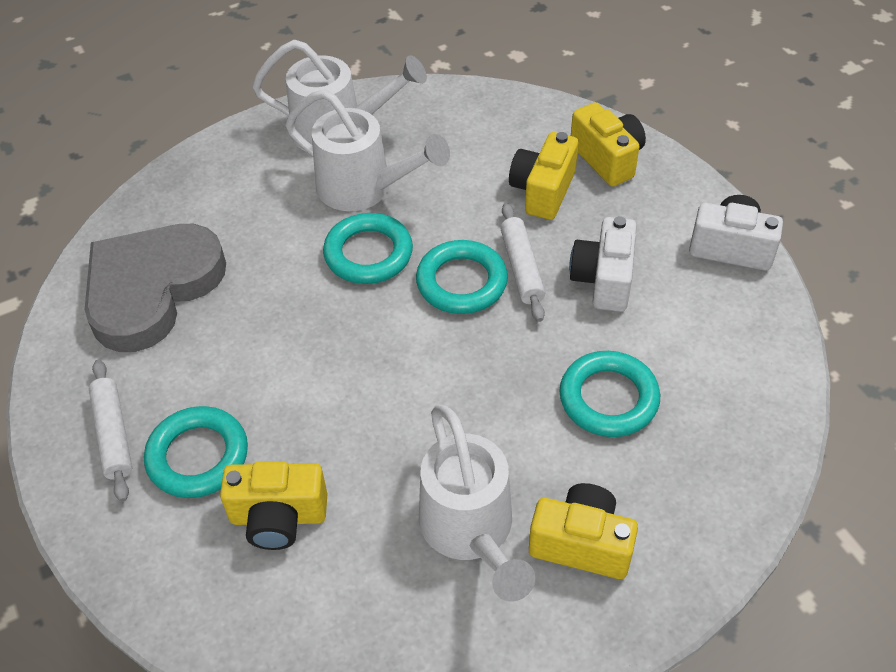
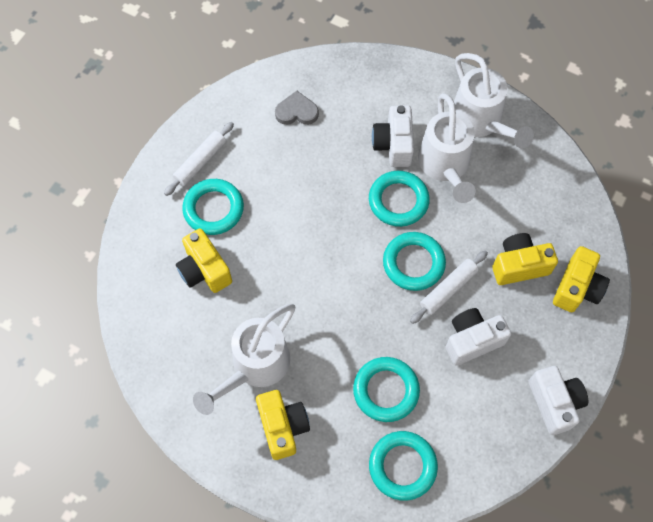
camera: 55 degrees right, 15 degrees up
grey heart [85,224,226,352] -> grey heart [275,91,319,125], size x0.44
none -> turquoise ring [369,431,438,501]
none -> white camera [372,105,414,167]

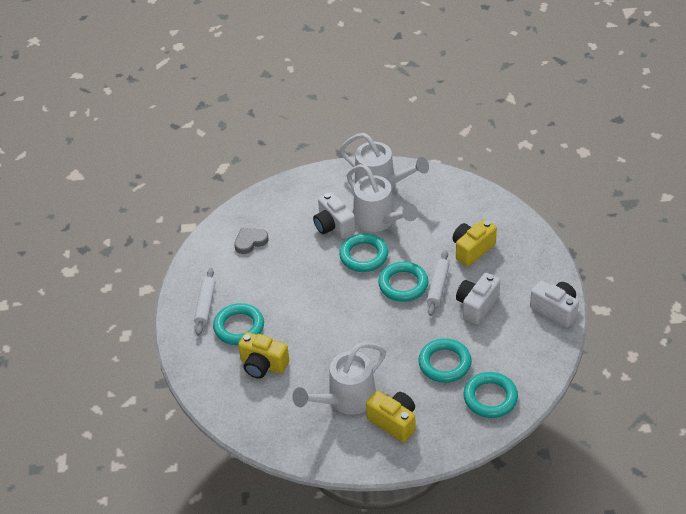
camera: 30 degrees left, 20 degrees down
white watering can [193,304,295,415] -> white watering can turned 45 degrees clockwise [292,342,386,415]
yellow camera [553,246,610,312] -> none

